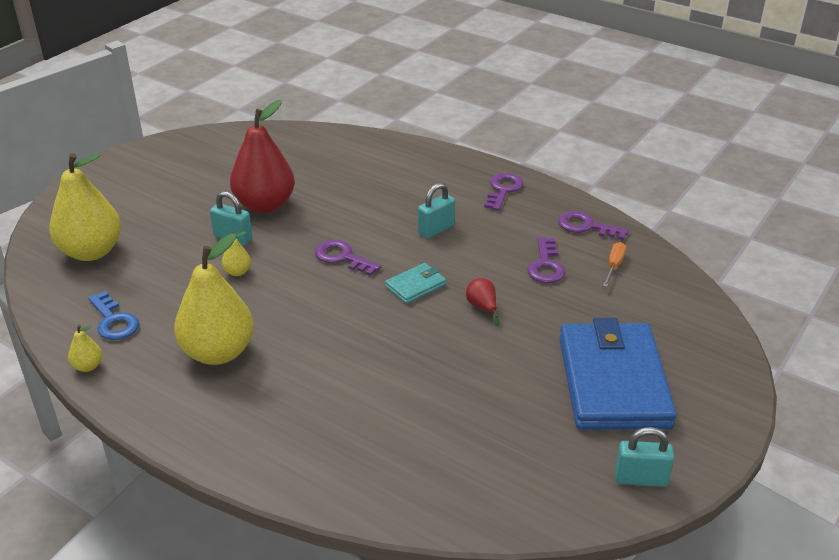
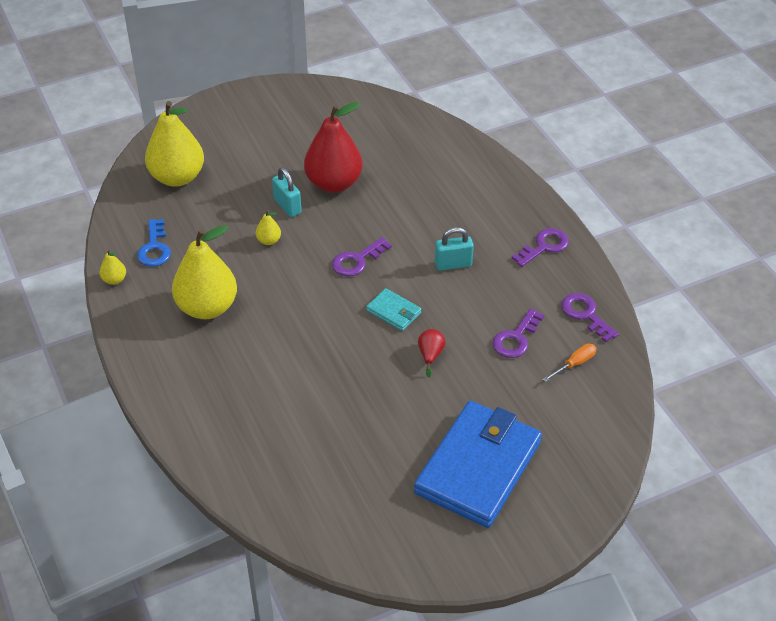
camera: 30 degrees right, 10 degrees up
purple key [315,240,382,276] -> purple key turned 105 degrees counterclockwise [332,237,392,277]
turquoise wallet [385,263,446,304] -> turquoise wallet turned 45 degrees clockwise [366,288,422,331]
turquoise padlock [615,427,674,487] -> none

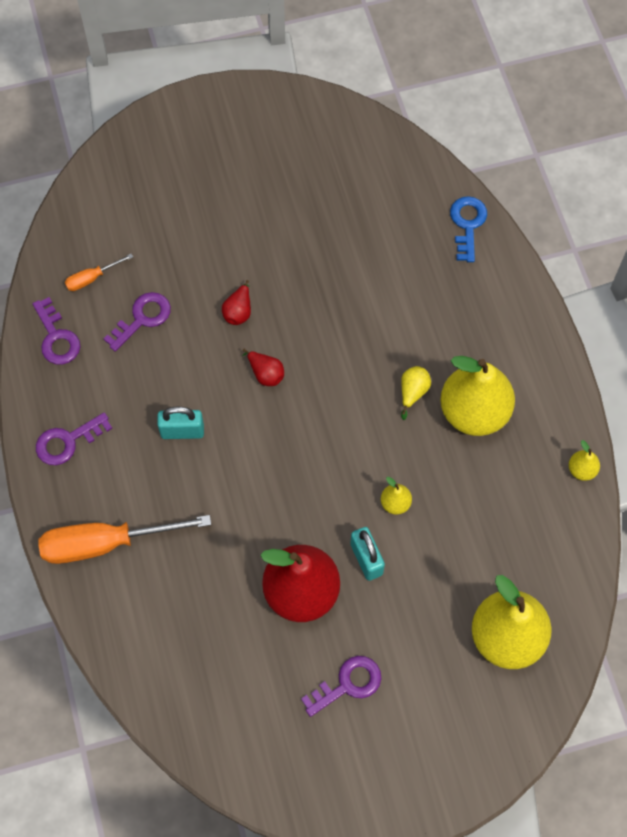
camera: 170 degrees left, 20 degrees up
blue key [137,219,171,267] -> blue key moved to [450,196,487,262]
purple key [332,237,392,277] -> purple key moved to [301,656,381,717]
turquoise wallet [366,288,422,331] -> red pear [242,349,284,386]
blue wallet [414,401,542,528] -> none
none -> orange screwdriver [38,515,211,564]
none -> yellow pear [401,366,431,420]

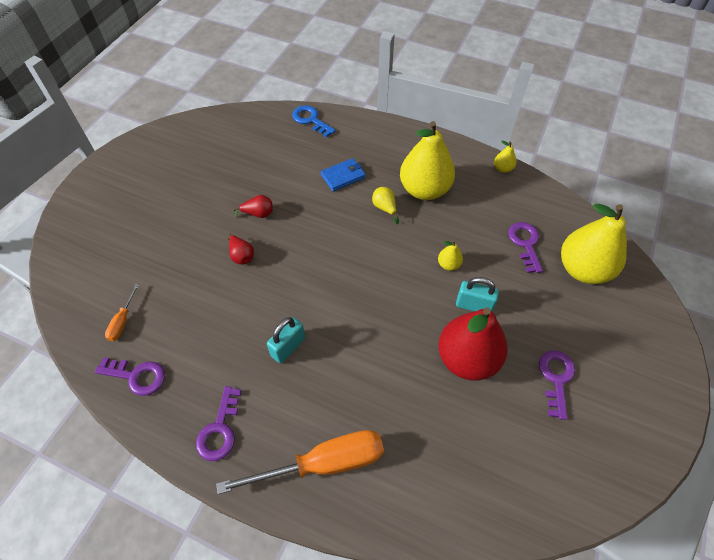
camera: 50 degrees left, 10 degrees down
orange screwdriver [38,515,211,564] -> orange screwdriver turned 135 degrees counterclockwise [216,430,384,494]
purple key [103,292,171,352] -> purple key moved to [508,222,543,273]
red pear [242,349,284,386] -> red pear moved to [233,195,273,218]
none -> blue wallet [321,158,366,192]

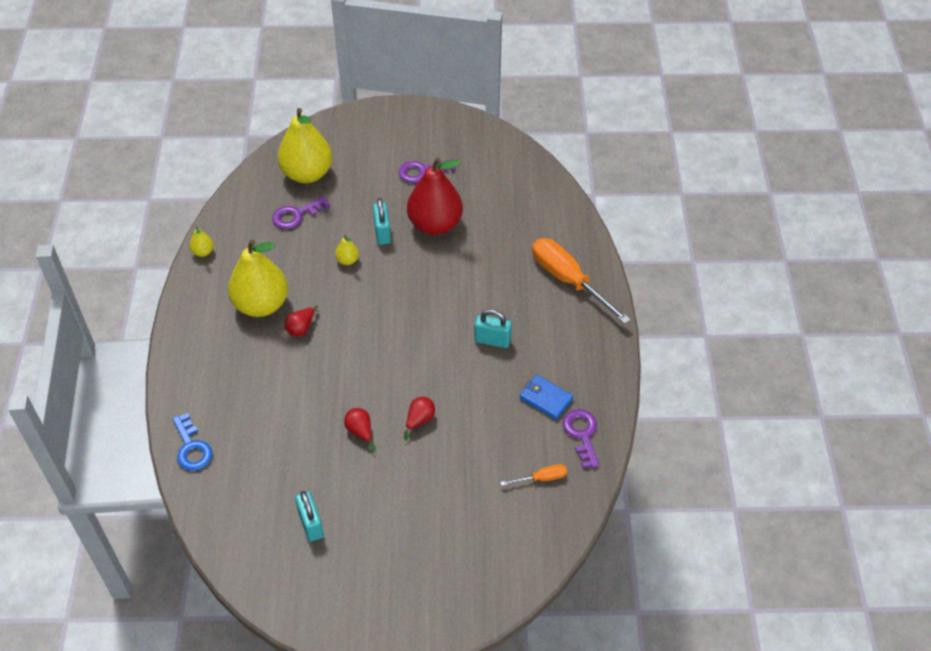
camera: 115 degrees left, 5 degrees down
purple key [196,386,242,461] -> none
blue key [292,105,336,137] -> blue key turned 45 degrees counterclockwise [172,413,212,471]
blue wallet [321,158,366,192] -> blue wallet moved to [519,375,574,420]
yellow pear [372,187,399,224] -> red pear [285,306,318,336]
none -> turquoise padlock [295,491,324,542]

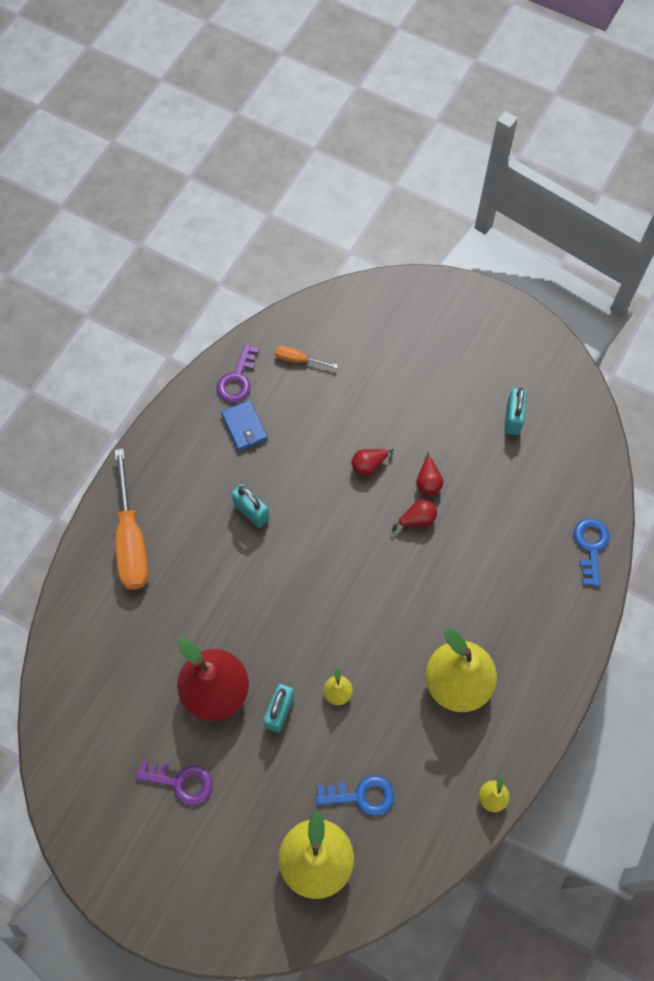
camera: 150 degrees left, 15 degrees up
purple key [272,196,330,229] -> blue key [316,775,394,816]
red pear [285,306,318,336] -> red pear moved to [392,499,437,532]

